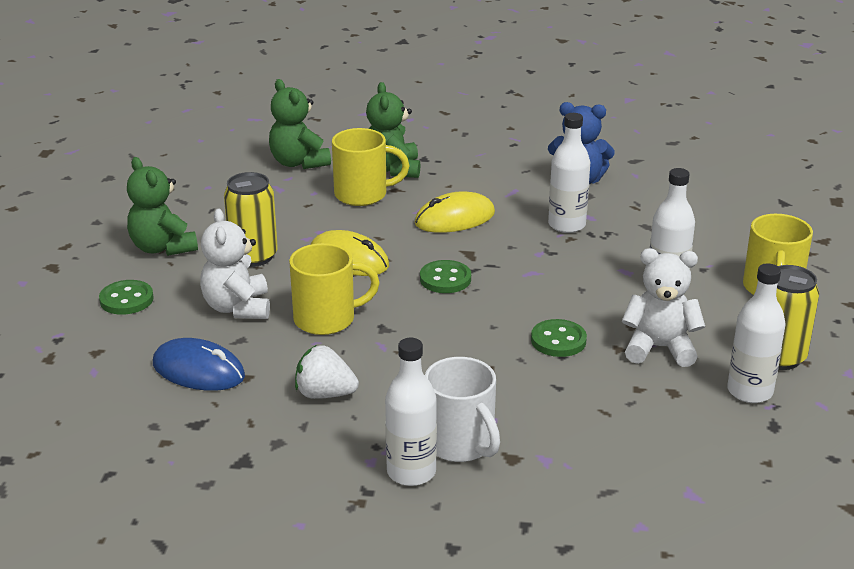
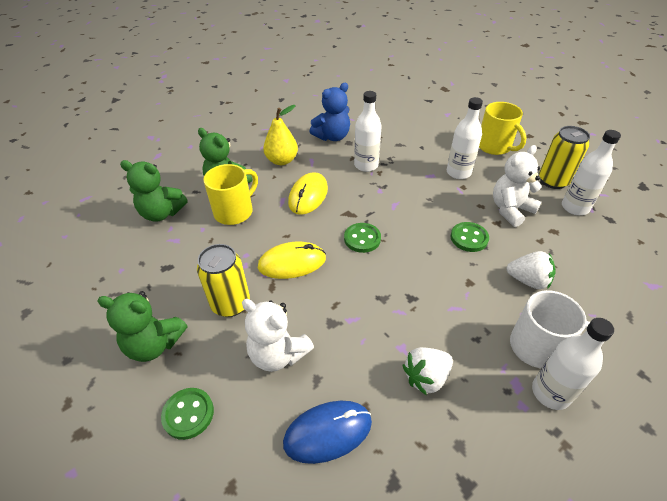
camera: 45 degrees left, 15 degrees up
yellow mug [289,243,380,335] -> none
none -> yellow pear [263,105,298,165]
none -> white strawberry [506,251,556,289]

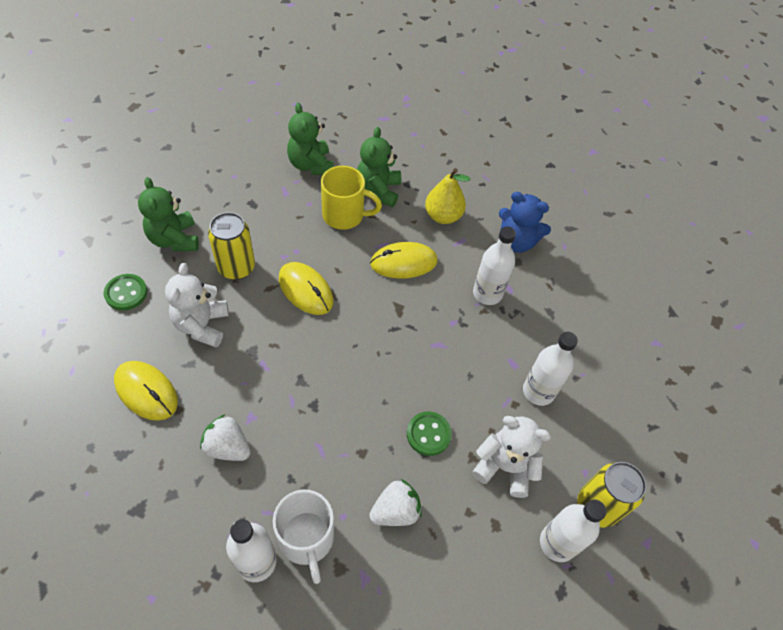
camera: 55 degrees right, 10 degrees up
blue mouse [283,401,372,464] -> yellow mouse [114,361,178,421]
green button [344,223,381,253] -> none
yellow mug [479,102,527,155] -> none
white strawberry [506,251,556,289] -> white strawberry turned 105 degrees counterclockwise [369,479,422,526]

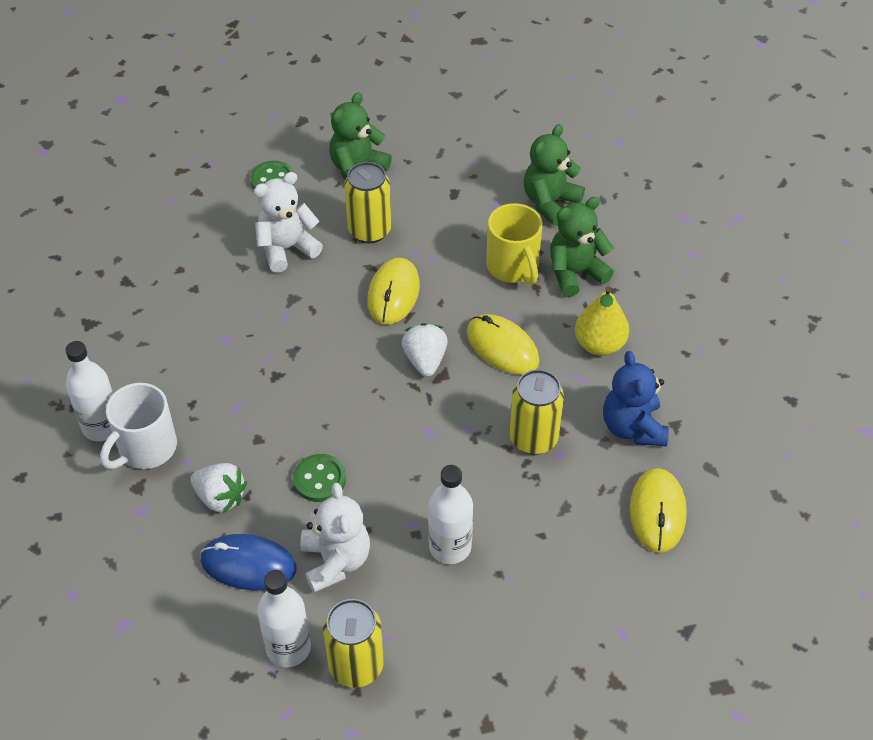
camera: 60 degrees right, 5 degrees down
yellow mouse [114,361,178,421] -> yellow mouse moved to [630,468,687,553]
white strawberry [200,414,250,461] -> white strawberry moved to [402,323,448,377]
white bottle [473,226,516,305] -> yellow can [509,369,564,455]
none -> blue mouse [200,534,297,590]

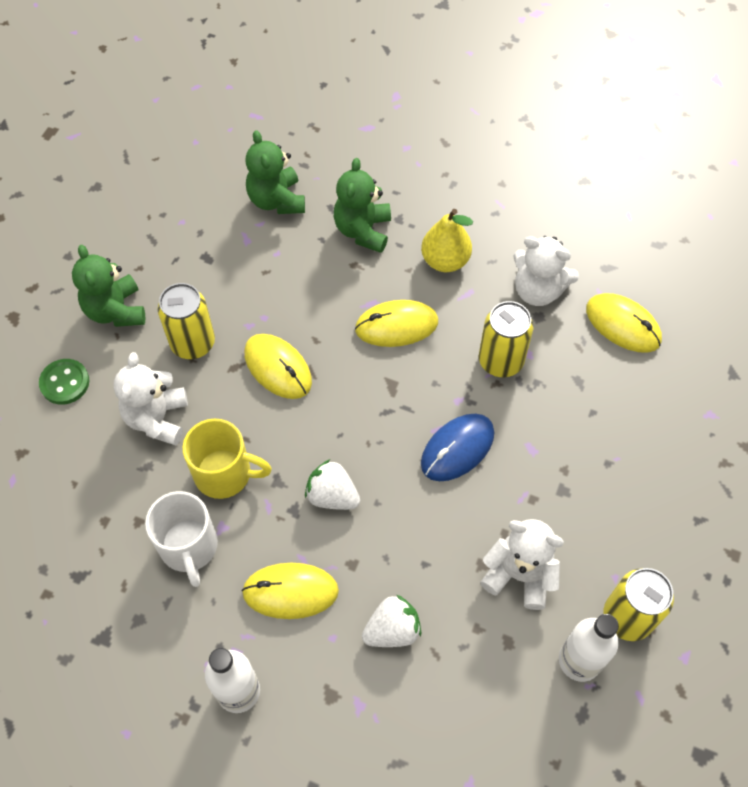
camera: 55 degrees left, 10 degrees up
white mug [100,383,177,469] -> white mug moved to [145,491,218,587]
blue mouse [200,534,297,590] -> blue mouse moved to [421,414,495,481]
green button [293,454,346,502] -> none
white strawberry [402,323,448,377] -> white strawberry moved to [305,459,360,510]
white bottle [428,465,473,564] -> none
yellow mug [486,203,543,285] -> yellow mug moved to [182,418,272,499]
blue teddy bear [603,351,669,446] -> white teddy bear [513,236,579,306]
none -> yellow mouse [242,563,339,619]

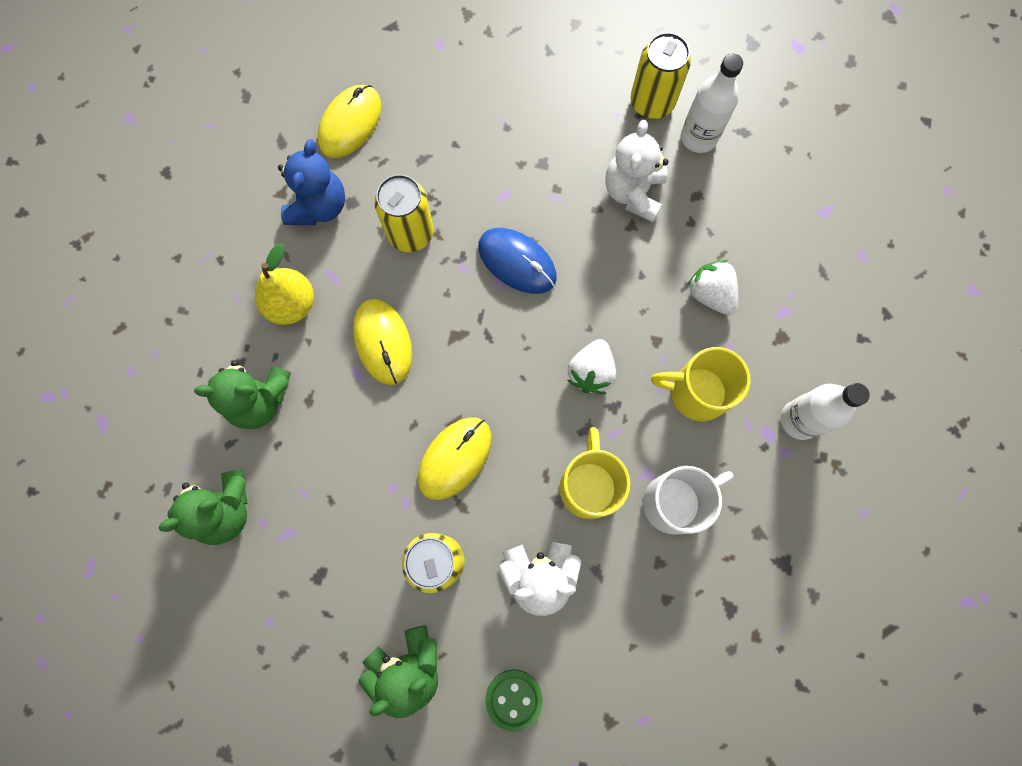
camera: 100 degrees left, 15 degrees up
yellow mouse [242,563,339,619] -> yellow mug [651,347,750,421]
white teddy bear [513,236,579,306] -> blue teddy bear [278,139,345,225]

